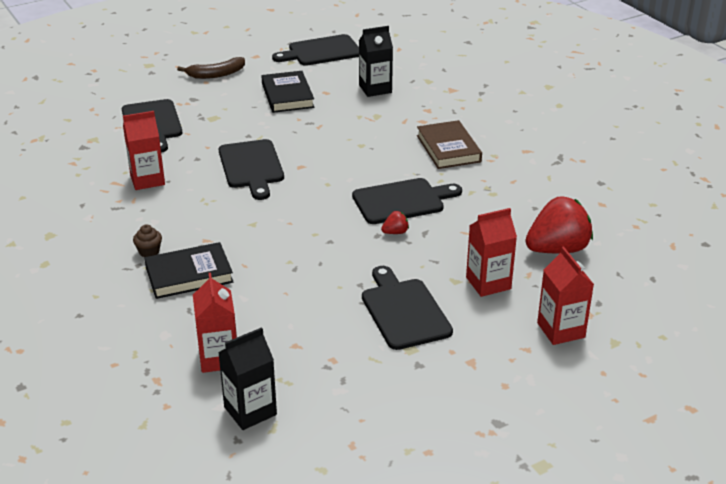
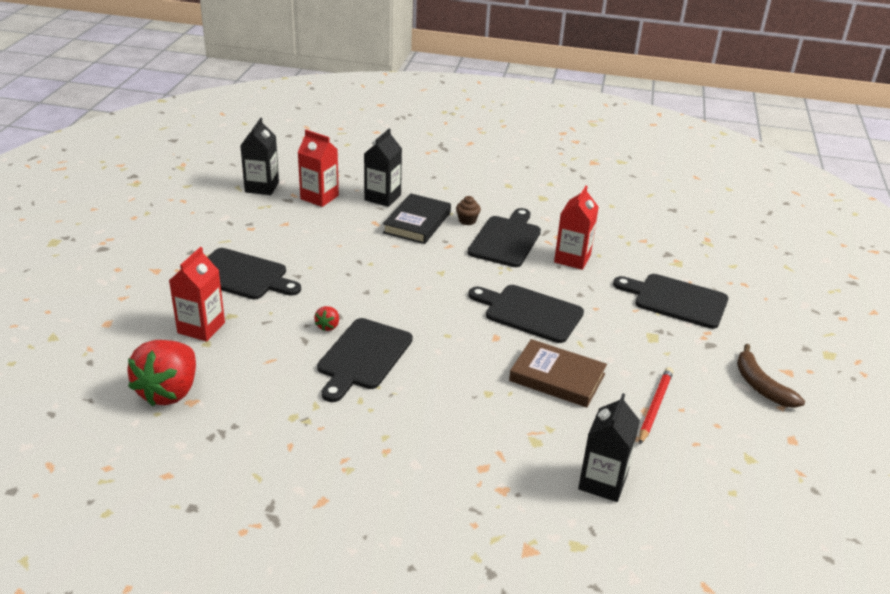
camera: 130 degrees right, 0 degrees up
brown banana [177,57,245,79] -> brown banana turned 45 degrees counterclockwise [737,344,805,408]
black book [262,71,314,113] -> red pencil [639,367,673,445]
black cutting board [272,34,359,66] -> black cutting board moved to [468,208,541,267]
brown book [417,120,482,169] -> brown book moved to [509,339,607,408]
red carton [537,247,594,345] -> none
none -> black carton [364,129,402,207]

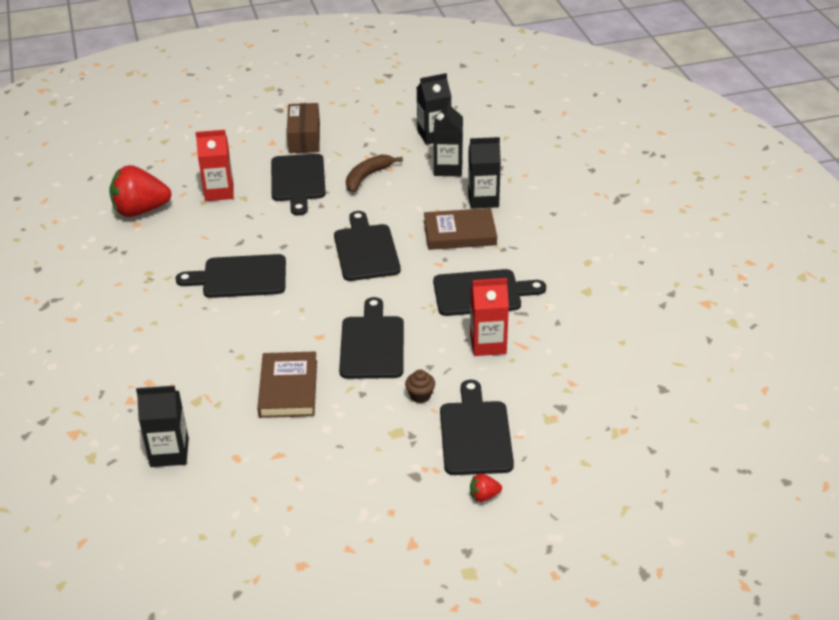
camera: 65 degrees right, 5 degrees up
red carton [297,130,339,207] -> black carton [433,100,463,176]
red strawberry [314,306,339,331] -> red strawberry moved to [470,474,502,502]
black book [383,193,451,244] -> brown book [424,208,497,250]
brown cupcake [456,196,481,225] -> brown cupcake moved to [405,369,435,403]
red pencil [639,367,673,445] -> none
brown banana [737,344,805,408] -> brown banana moved to [346,154,403,192]
none -> brown box [287,103,320,153]
none -> black cutting board [334,211,401,281]

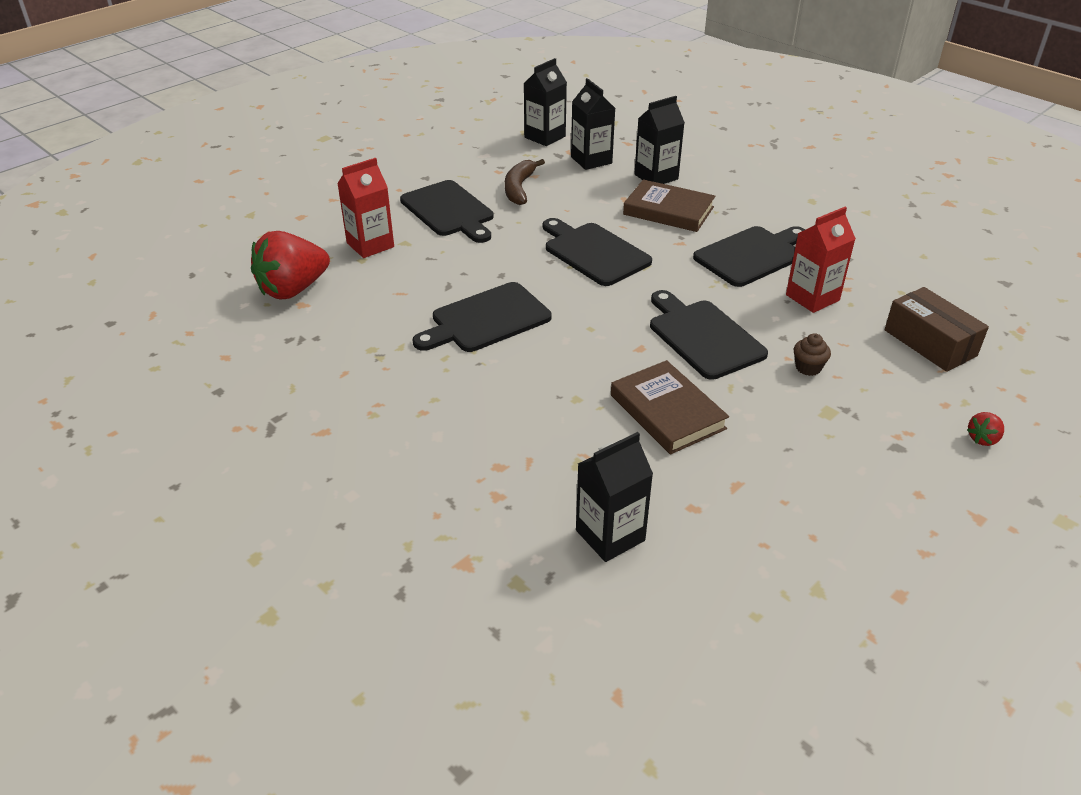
camera: 30 degrees left, 0 degrees up
brown box [287,103,320,153] -> brown box moved to [884,287,989,372]
brown book [424,208,497,250] -> brown book turned 60 degrees clockwise [623,179,715,232]
black cutting board [440,380,514,475] -> none

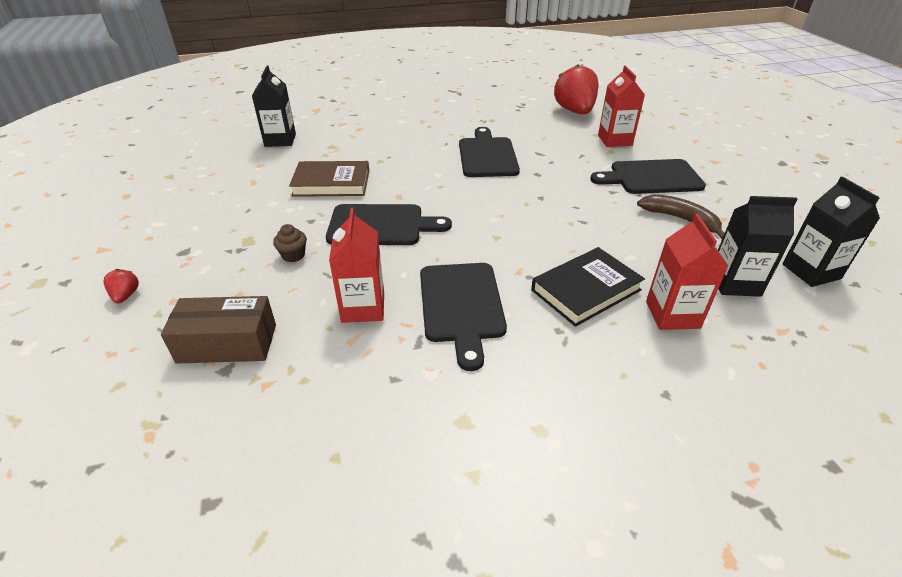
camera: 120 degrees right, 0 degrees up
black cutting board [543,218,652,286] -> none
brown book [623,179,715,232] -> black book [531,247,645,327]
black carton [634,96,685,184] -> red carton [646,214,728,330]

